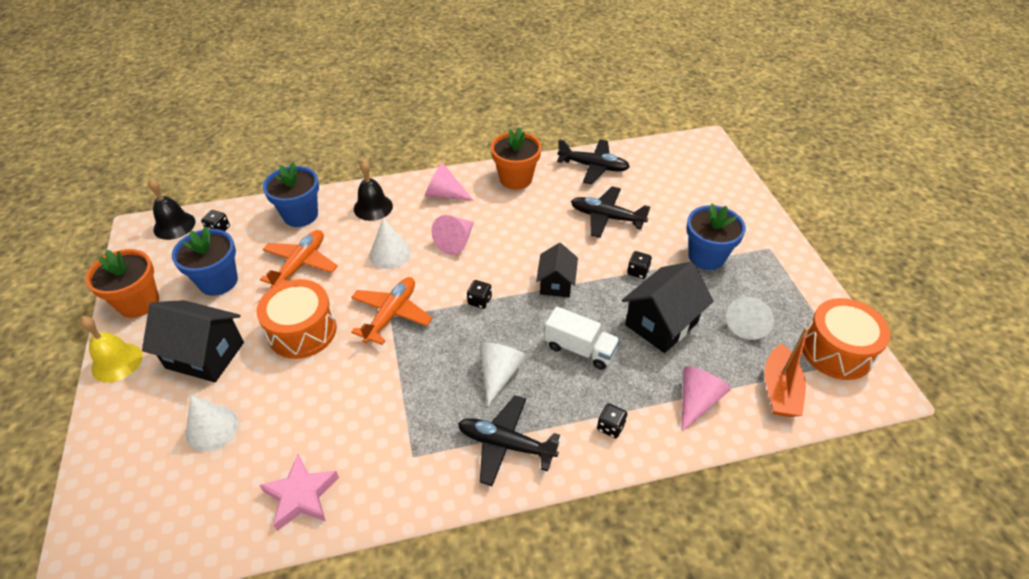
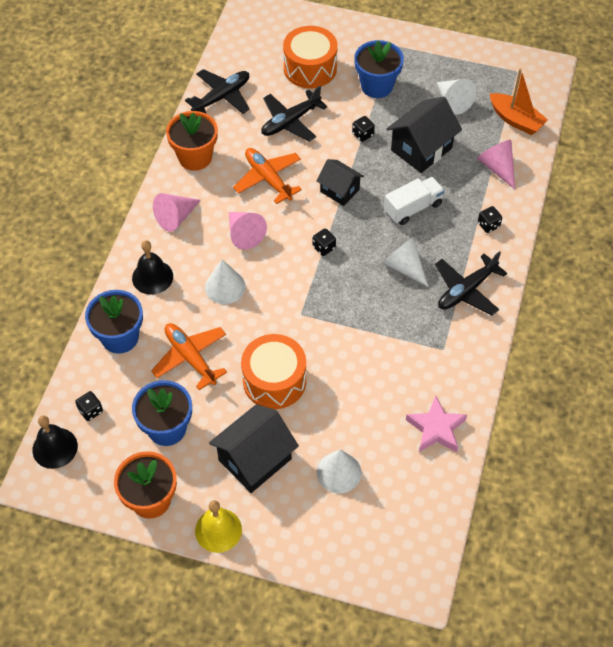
camera: 60 degrees left, 10 degrees up
orange plane [351,277,433,345] -> orange plane moved to [233,148,302,204]
black house [622,261,714,353] -> black house turned 60 degrees clockwise [386,96,462,173]
orange drum [802,298,891,380] -> orange drum moved to [283,26,338,88]

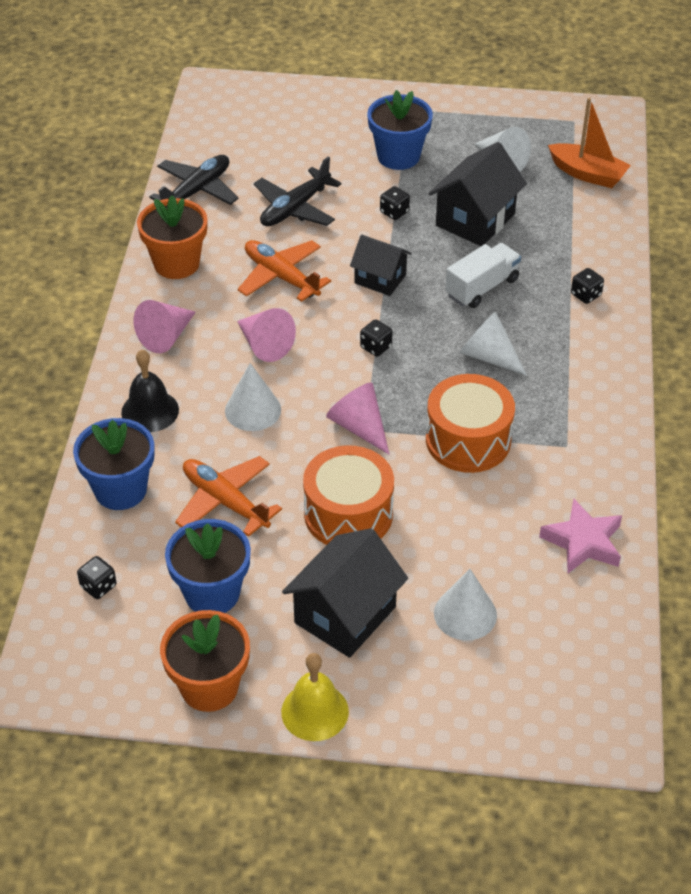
camera: 10 degrees left, 10 degrees down
black bell [32,415,78,469] -> none
orange drum [283,26,338,88] -> orange drum moved to [426,374,515,473]
black plane [435,251,507,315] -> none
pink cone [477,140,515,189] -> pink cone moved to [326,382,390,455]

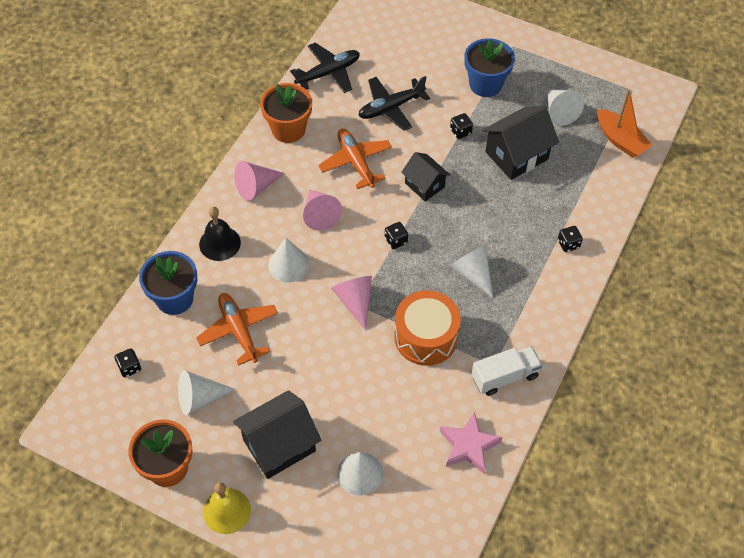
camera: 20 degrees right, 10 degrees up
blue flower pot [165,519,251,613] -> white cone [178,370,236,415]
orange drum [303,445,394,545] -> none
white truck [445,243,521,308] -> white truck moved to [471,346,542,396]

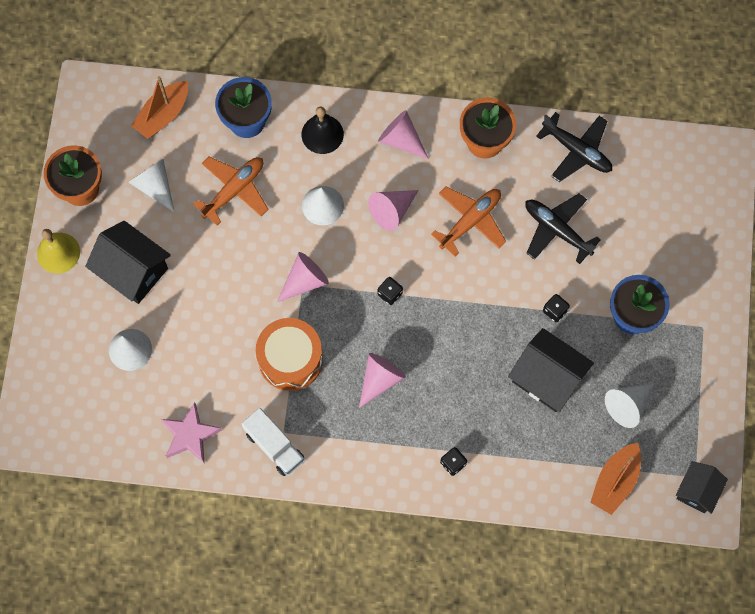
camera: 70 degrees right, 15 degrees up
black dice [115,348,141,378] -> orange boat [131,76,188,139]
black house [401,152,450,201] -> black house moved to [676,461,728,514]
white cone [450,245,493,298] -> pink cone [359,353,406,408]

